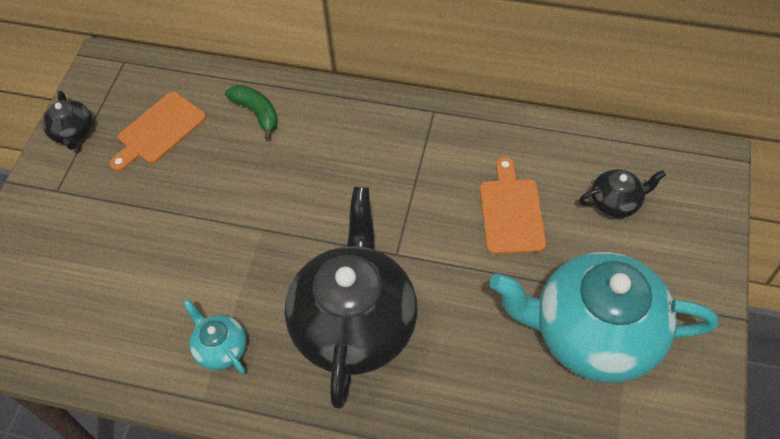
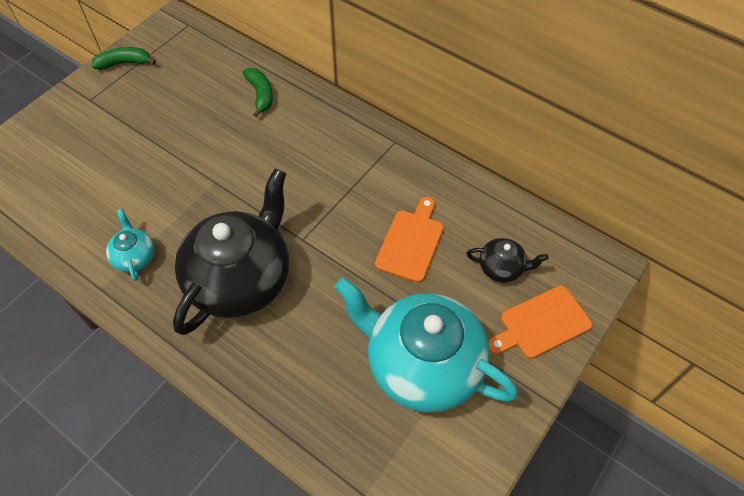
camera: 20 degrees right, 0 degrees up
black teapot [43,91,92,150] -> green banana [92,47,156,70]
orange cutting board [110,92,206,171] -> orange cutting board moved to [489,285,592,359]

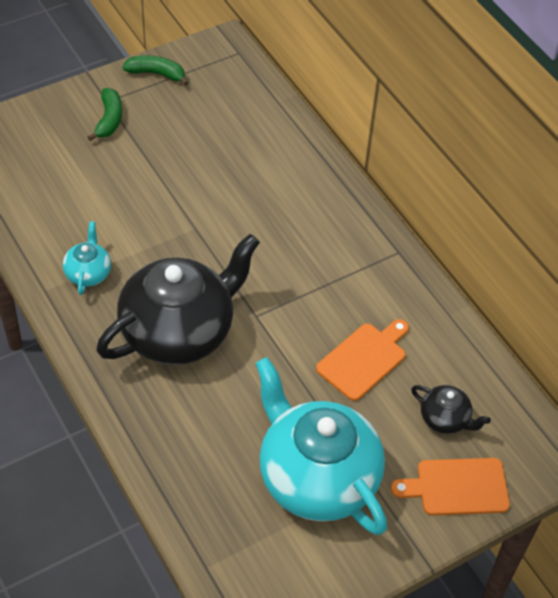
camera: 20 degrees right, 5 degrees down
green banana [243,68,273,117] -> green banana moved to [88,88,122,141]

